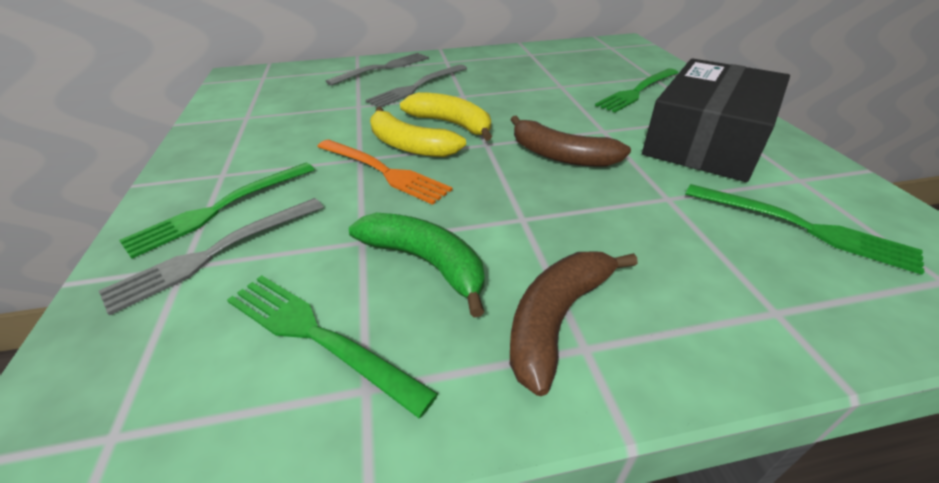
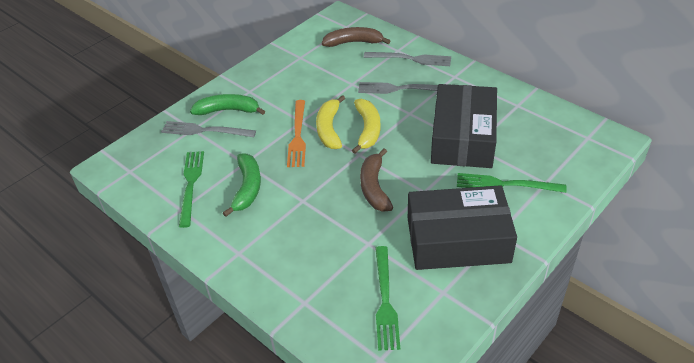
camera: 55 degrees right, 5 degrees up
green fork [119,163,315,259] -> green banana [190,94,265,115]
brown banana [510,251,638,396] -> brown banana moved to [322,27,390,47]
none -> black box [431,84,497,168]

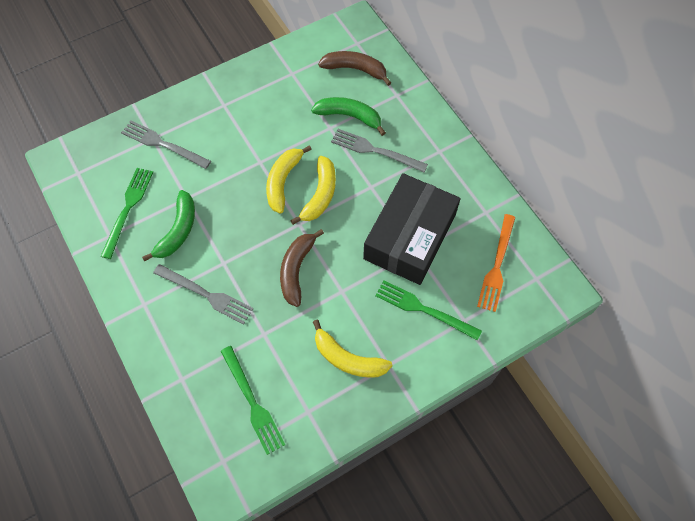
camera: 15 degrees right, 20 degrees up
green banana [190,94,265,115] -> green banana moved to [311,97,386,136]
orange fork [287,100,306,167] -> orange fork moved to [477,214,515,312]
grey fork [364,52,451,66] -> grey fork moved to [153,264,253,325]
green fork [375,246,400,351] -> green fork turned 45 degrees counterclockwise [221,346,285,455]
black box [408,185,517,270] -> yellow banana [313,320,393,378]

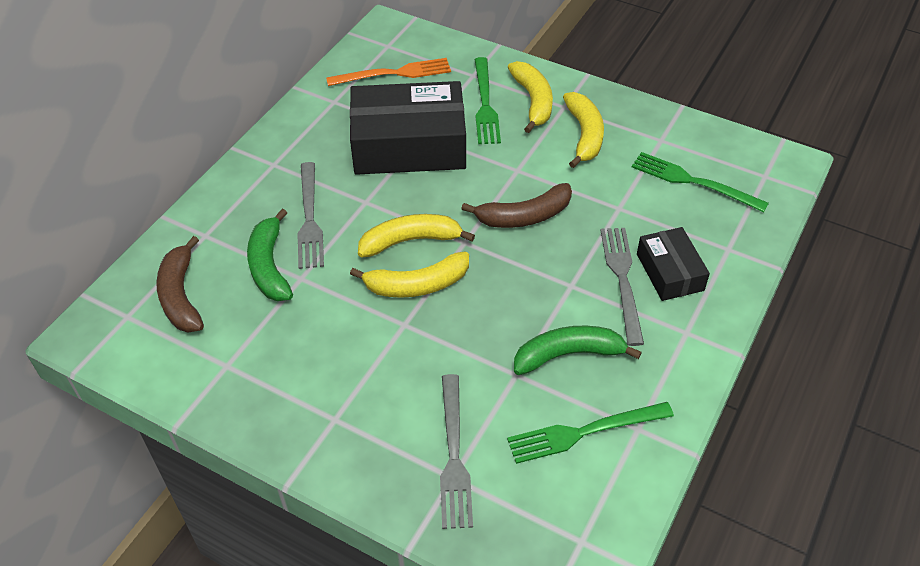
camera: 120 degrees left, 15 degrees down
green fork [221,346,285,455] -> green fork turned 90 degrees counterclockwise [632,152,769,212]
none -> yellow banana [508,61,553,133]
none -> black box [637,227,710,301]

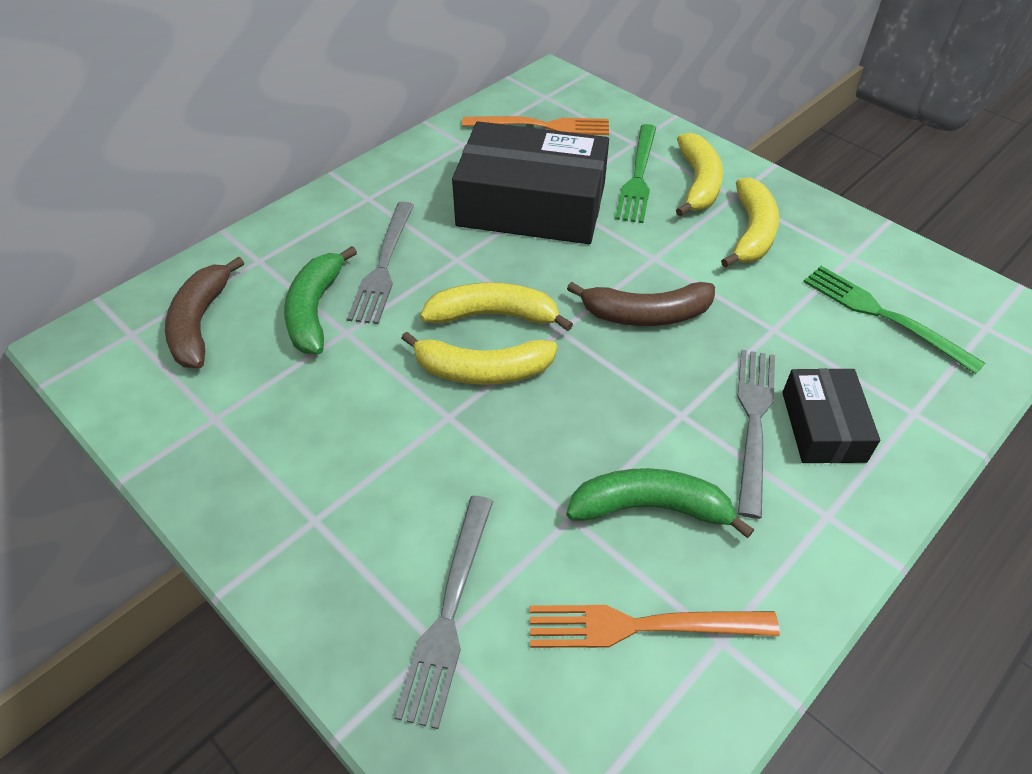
camera: 15 degrees right, 0 degrees up
green fork [507,402,674,464] -> orange fork [530,605,780,648]

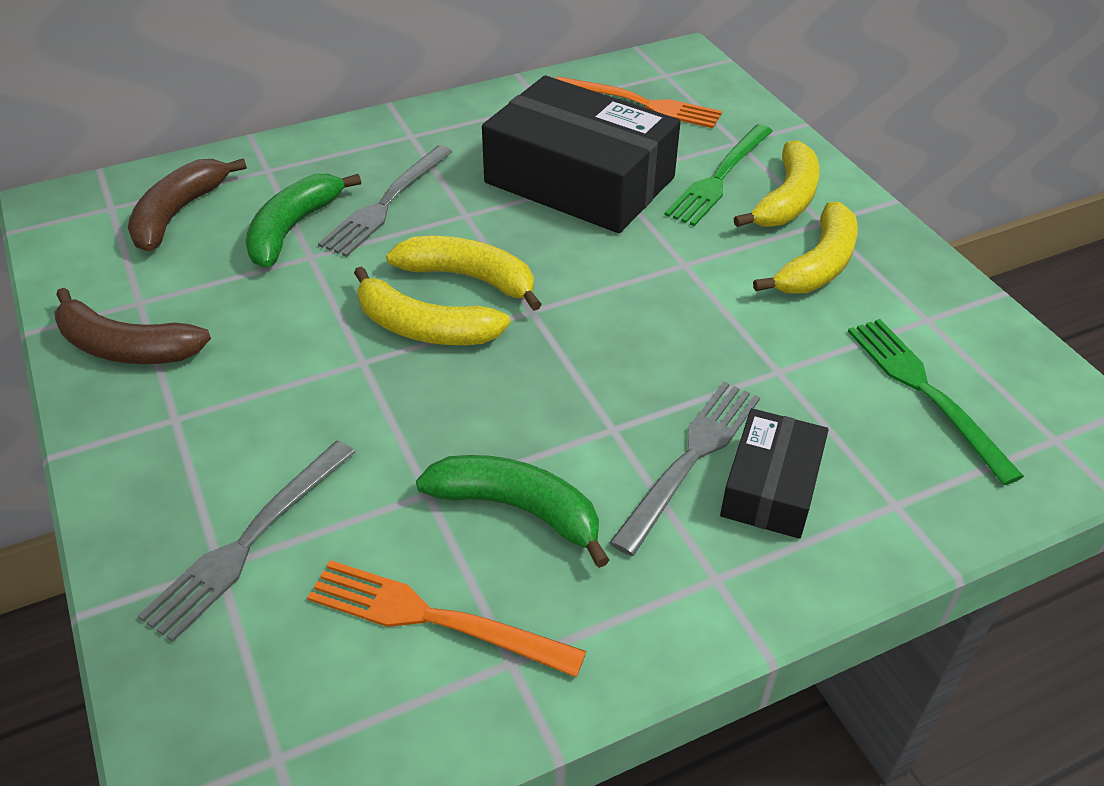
camera: 20 degrees right, 5 degrees down
brown banana [567,282,715,326] -> brown banana moved to [54,288,211,364]

